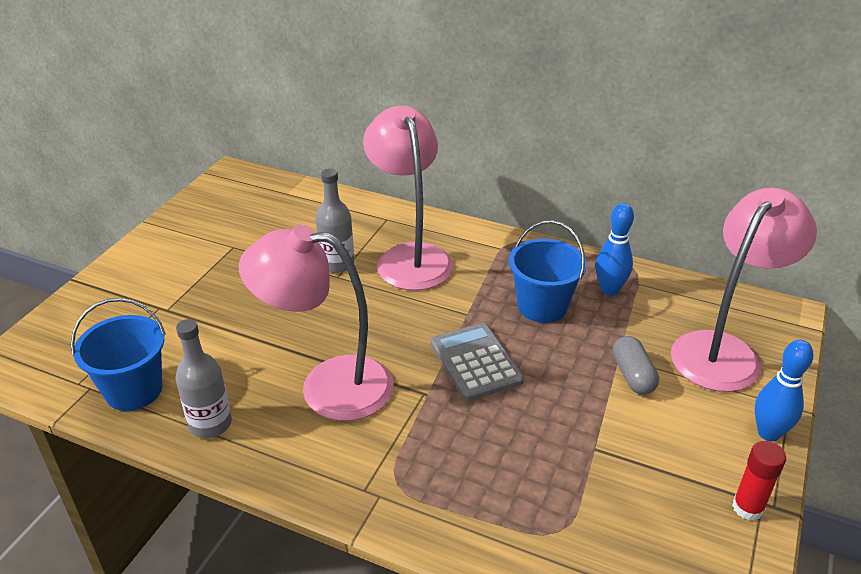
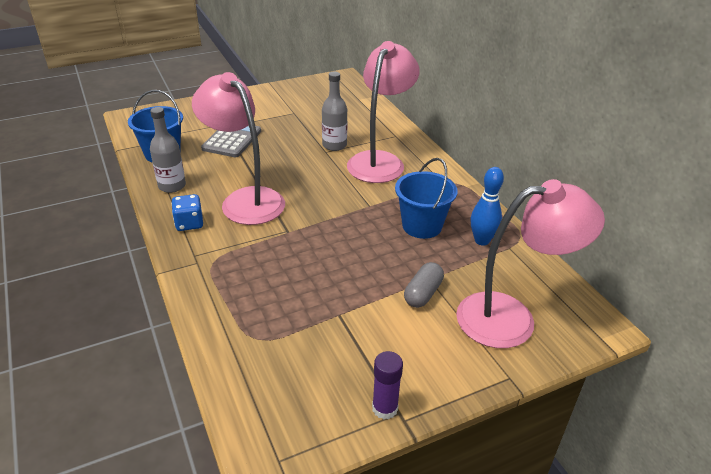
camera: 40 degrees right, 0 degrees up
grey calculator [430,323,524,401] -> grey calculator moved to [201,125,261,158]
red glue stick [732,441,786,521] -> purple glue stick [372,351,403,419]
blue bowling pin [755,340,814,442] -> none
none -> blue dice [172,194,203,231]

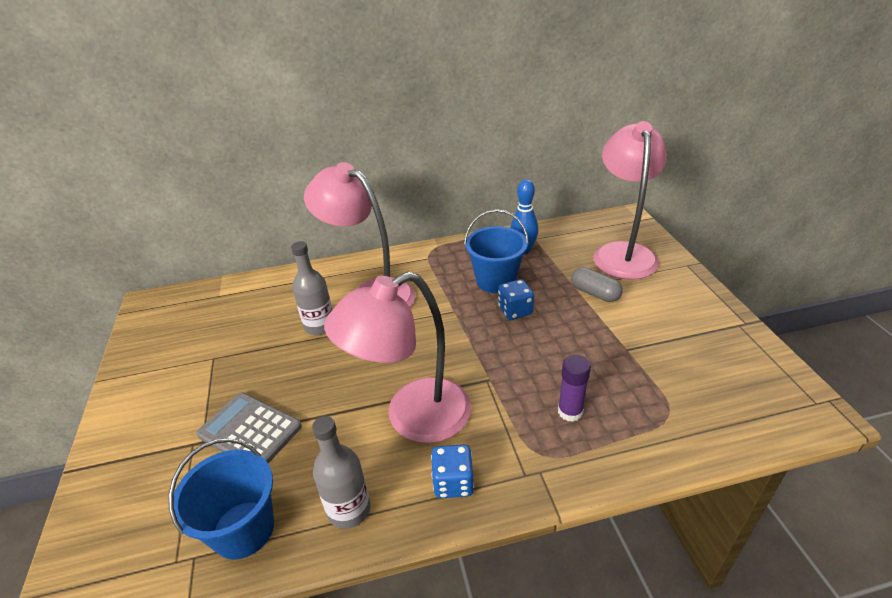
camera: 75 degrees left, 0 degrees up
purple glue stick [372,351,403,419] -> purple glue stick moved to [558,355,591,422]
none -> blue dice [498,279,534,320]

